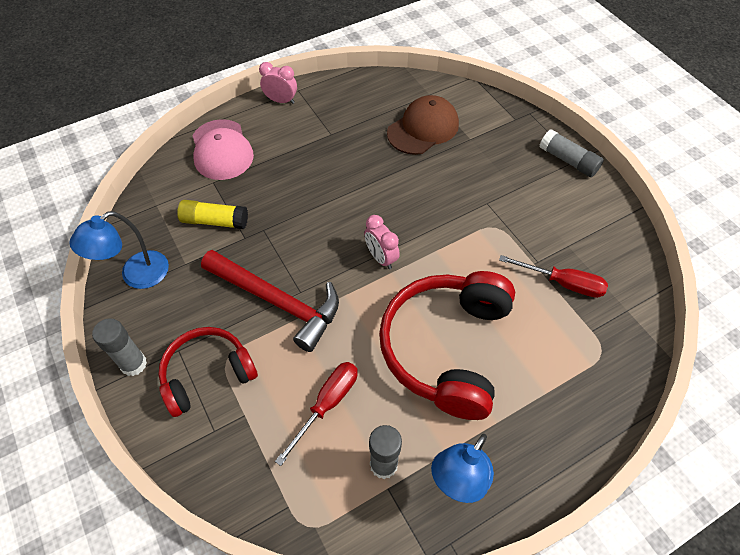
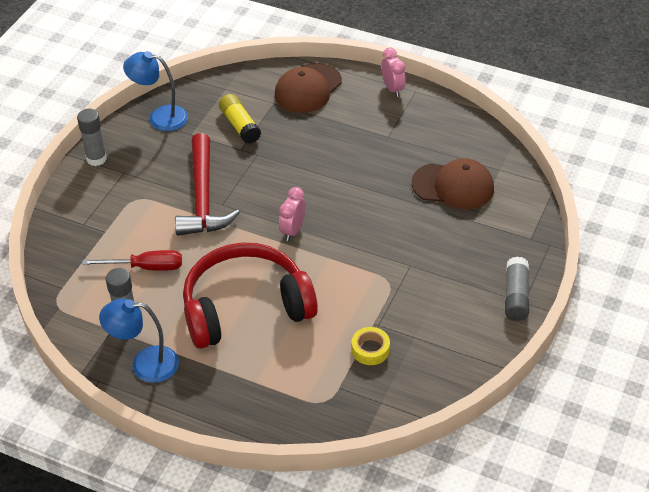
camera: 55 degrees right, 10 degrees down
red headphones [158,327,258,417] -> none
pink cap [192,119,254,180] -> brown cap [275,63,342,113]
red screwdriver [499,255,608,298] -> yellow tape [352,327,390,365]

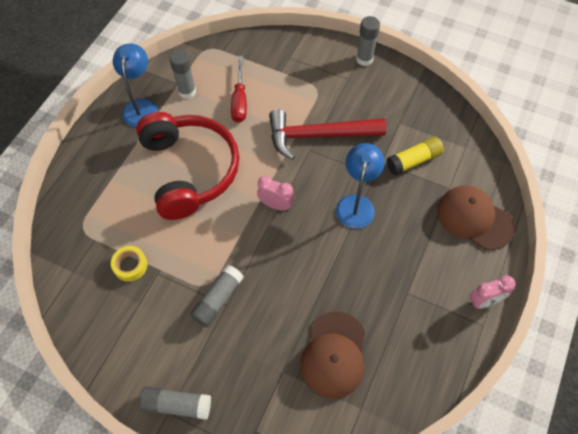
camera: 90 degrees right, 15 degrees up
blue lamp [123,51,188,131] -> blue lamp moved to [336,143,385,229]
none -> grey glue stick [190,265,244,327]

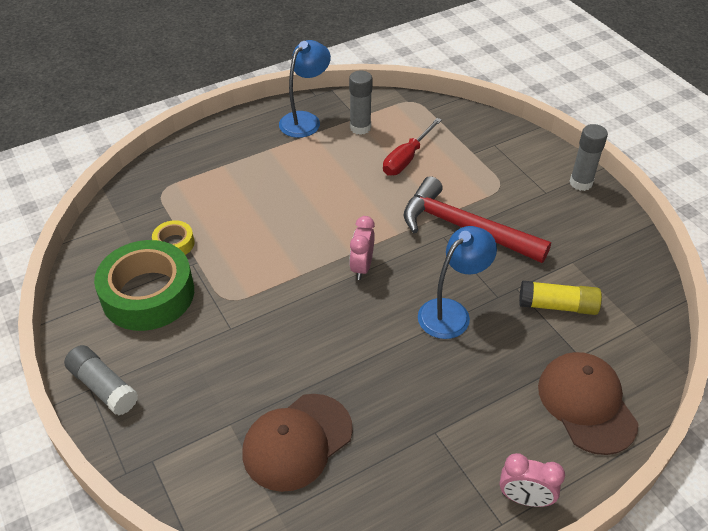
camera: 35 degrees right, 15 degrees down
red headphones [136,112,239,220] -> none
grey glue stick [190,265,244,327] -> none
pink clock [257,176,294,211] -> pink clock turned 135 degrees counterclockwise [349,216,375,280]
none -> green tape [94,240,194,331]

